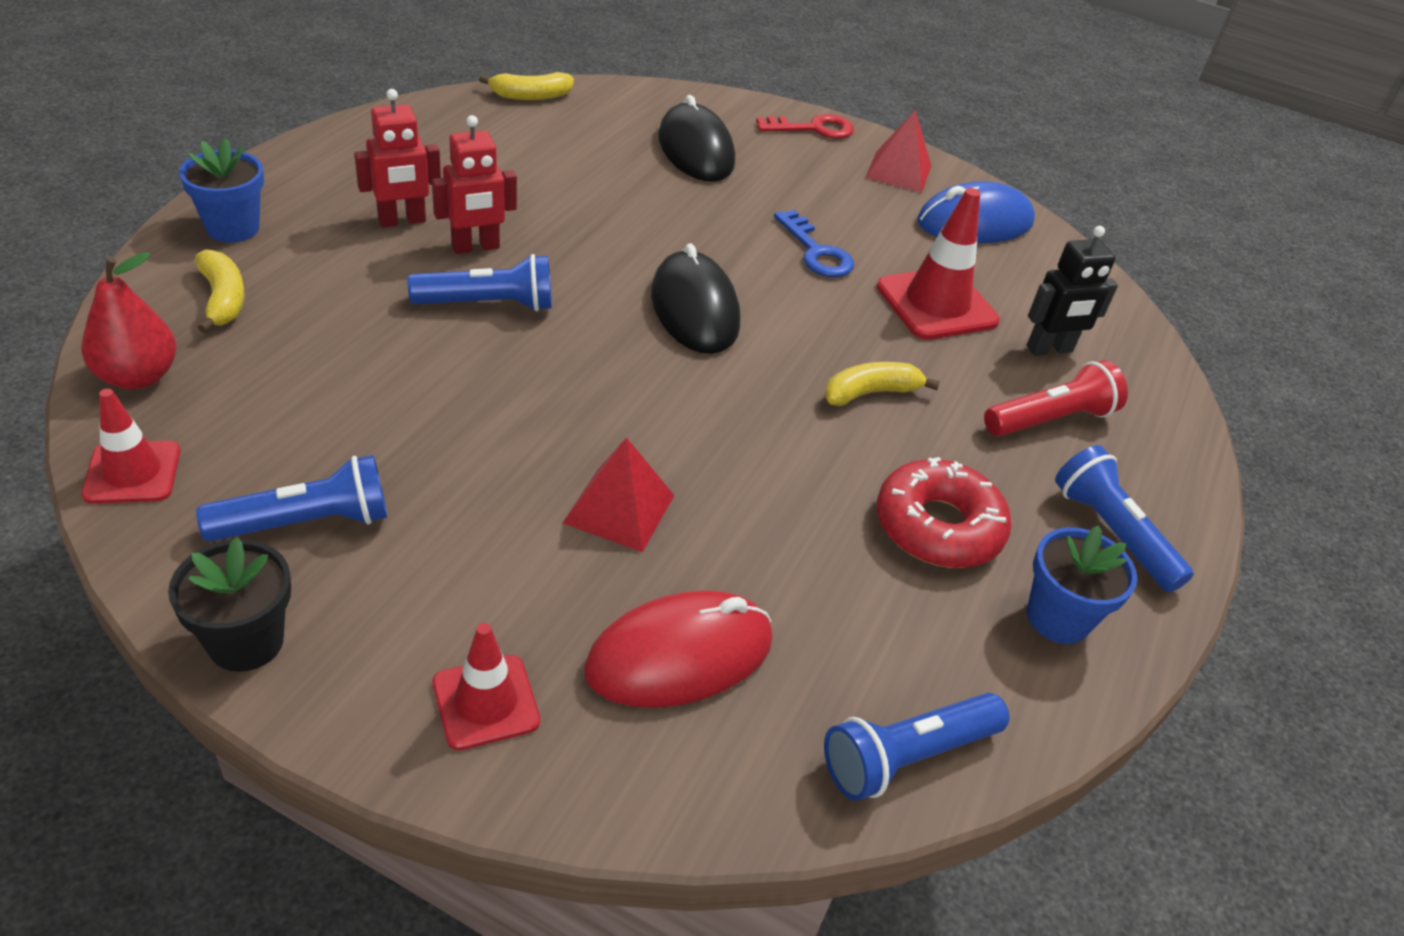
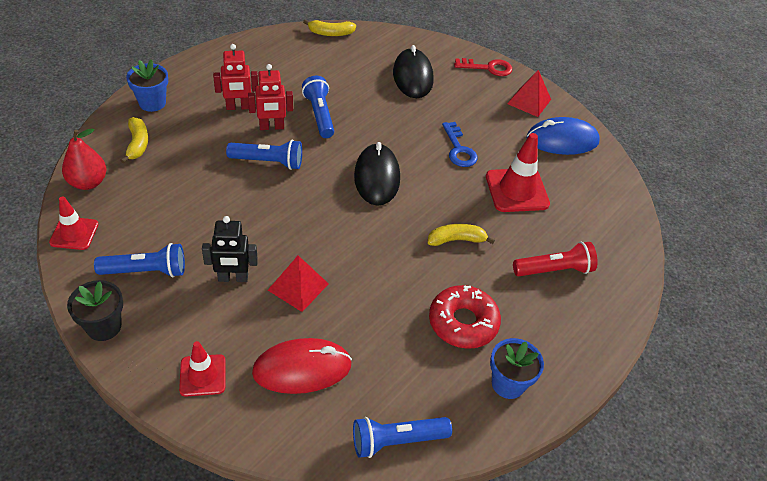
camera: 15 degrees right, 5 degrees up
black robot [1027,226,1118,356] -> black robot moved to [202,216,258,282]
blue flashlight [1055,445,1194,592] -> blue flashlight moved to [302,76,334,138]

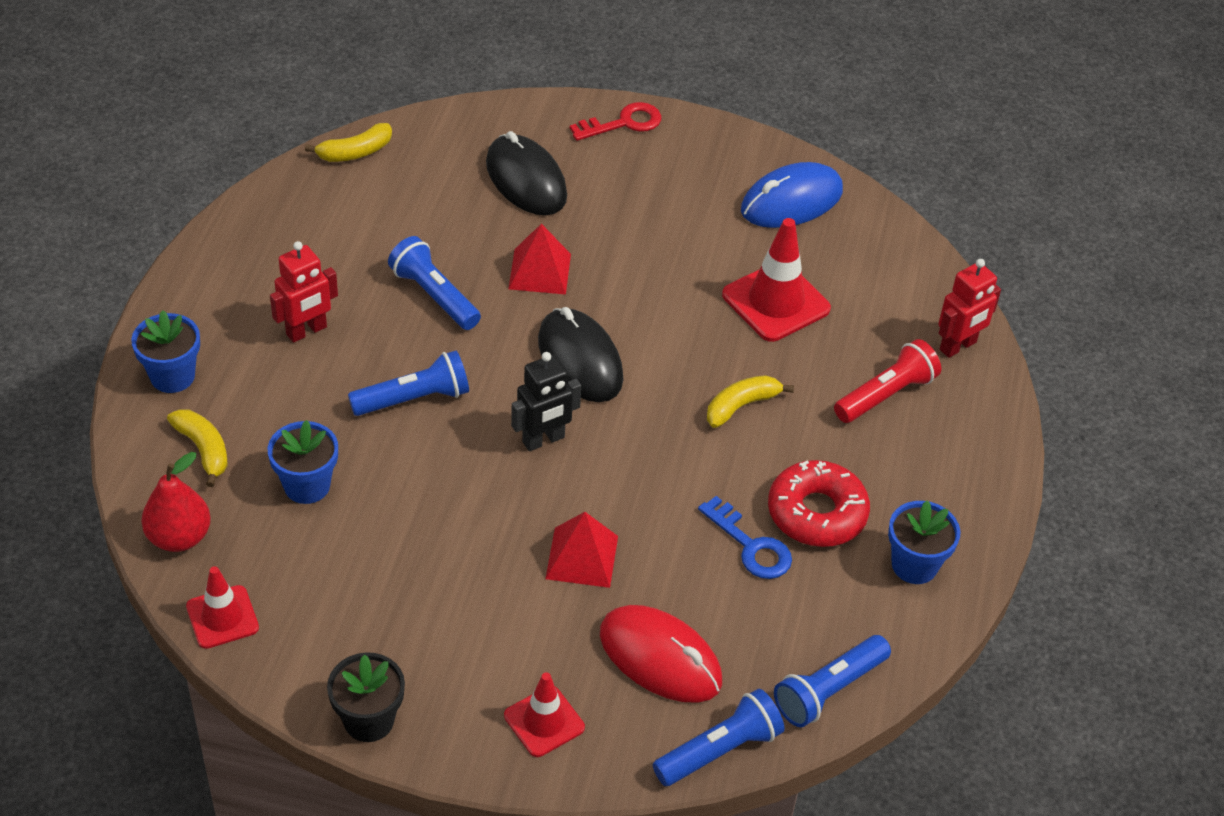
camera: 25 degrees left, 0 degrees up
blue flashlight [94,243,185,277] -> blue flashlight moved to [653,689,784,786]
black robot [202,216,258,282] -> black robot moved to [511,352,581,451]
red robot [248,64,293,130] -> red robot moved to [938,259,1001,358]
red mouse [252,338,352,394] -> red mouse turned 75 degrees clockwise [600,605,722,703]
blue key [442,122,478,167] -> blue key moved to [698,496,792,579]
red pyramid [507,70,551,117] -> red pyramid moved to [509,224,571,295]
none -> blue flower pot [268,420,338,504]

